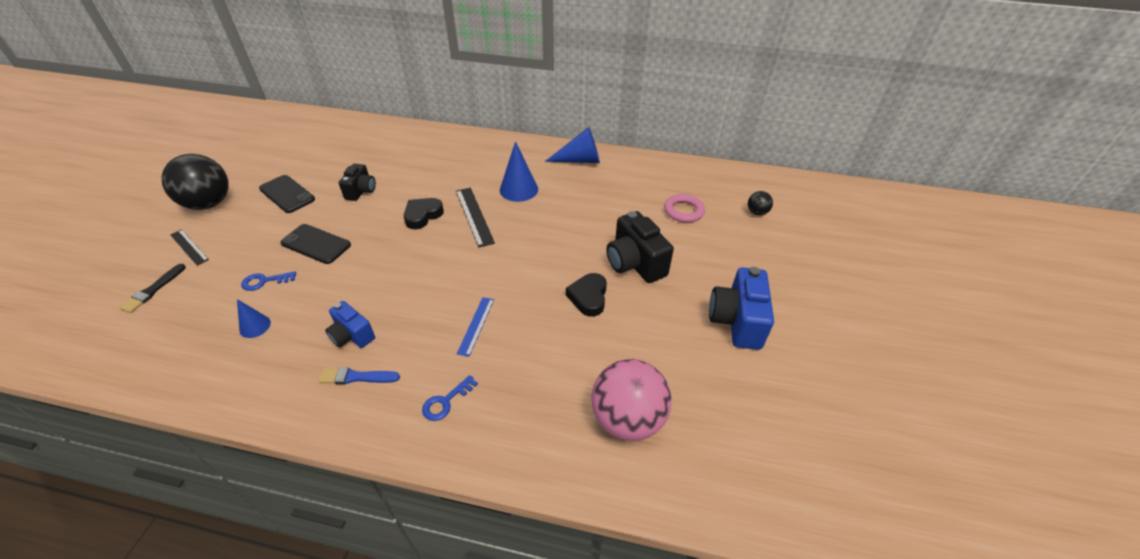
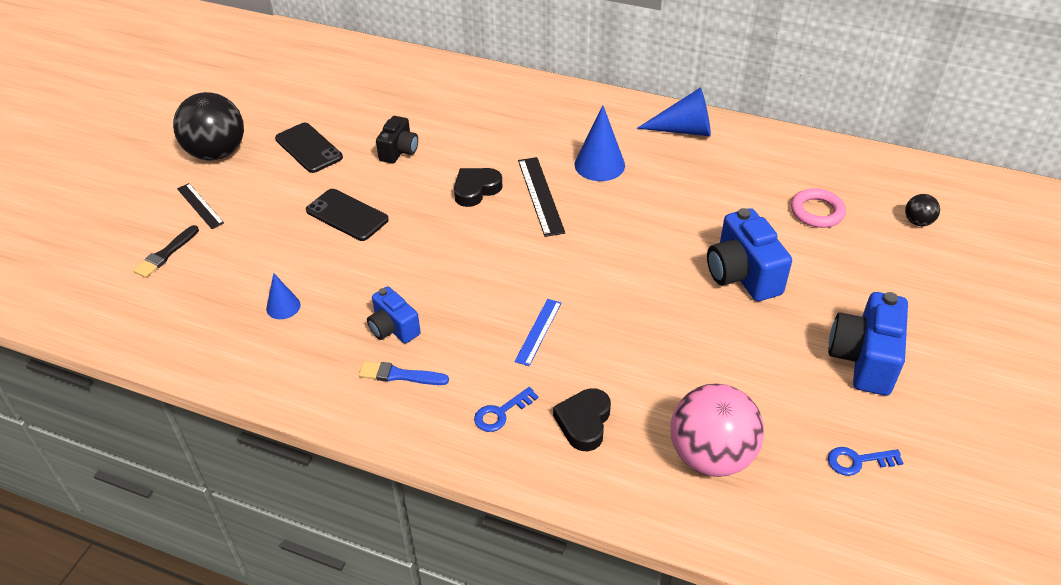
camera: 10 degrees right, 0 degrees up
blue key [241,271,296,291] -> blue key moved to [828,447,903,476]
black heart [566,273,607,317] -> black heart moved to [553,388,611,451]
black camera [607,211,674,283] -> blue camera [707,208,792,301]

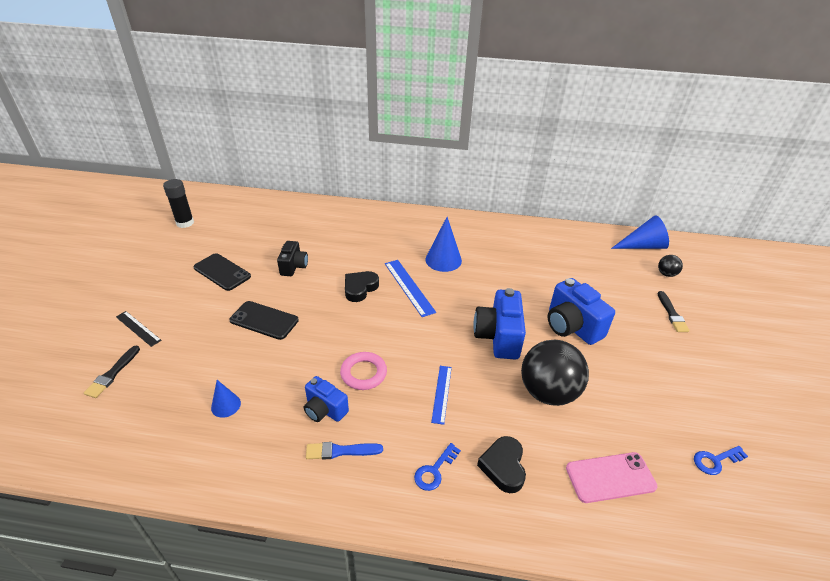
camera: 15 degrees left, 5 degrees down
black ball [173,92,244,161] -> black ball moved to [521,340,589,406]
black ruler [518,157,565,237] -> blue ruler [385,260,436,317]
blue cone [637,88,711,136] -> blue cone moved to [611,215,669,249]
pink ball [671,383,764,477] -> pink phone [566,452,658,503]
pink ring [791,188,846,228] -> pink ring moved to [340,352,387,390]
blue camera [828,292,908,396] -> blue camera moved to [473,288,526,360]
none -> black glue stick [163,179,194,228]
none -> black brush [658,291,689,332]

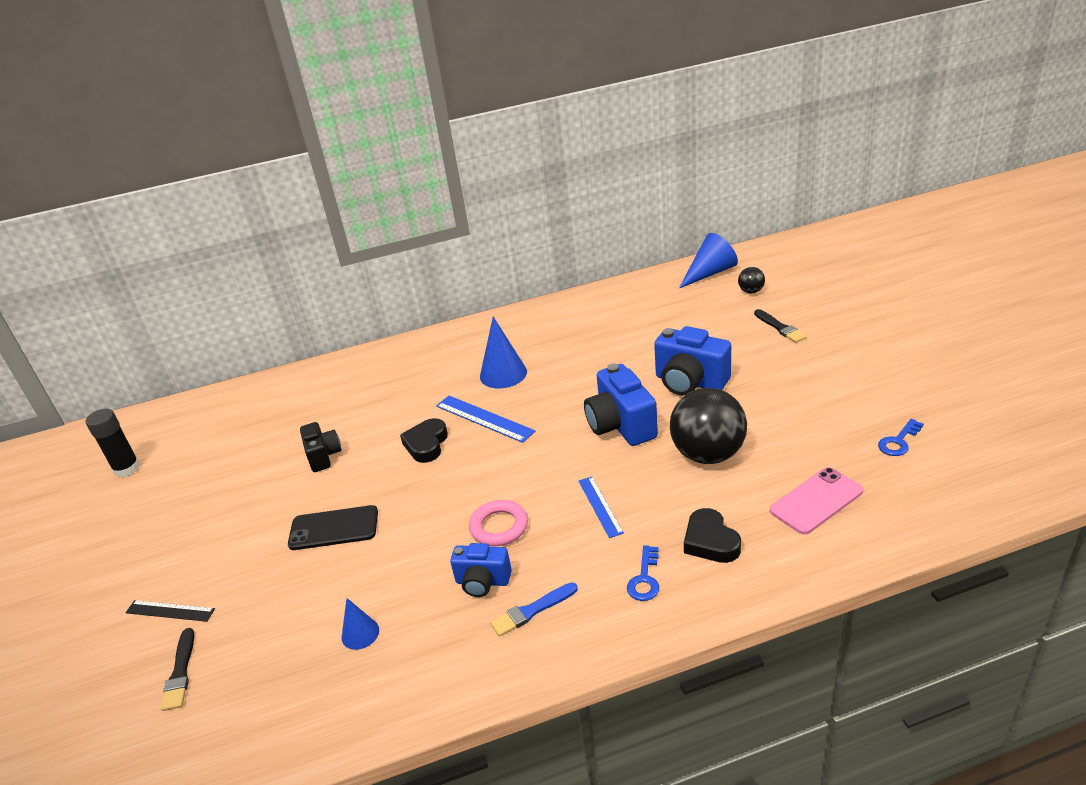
camera: 20 degrees left, 5 degrees down
black phone [193,253,251,291] -> none

